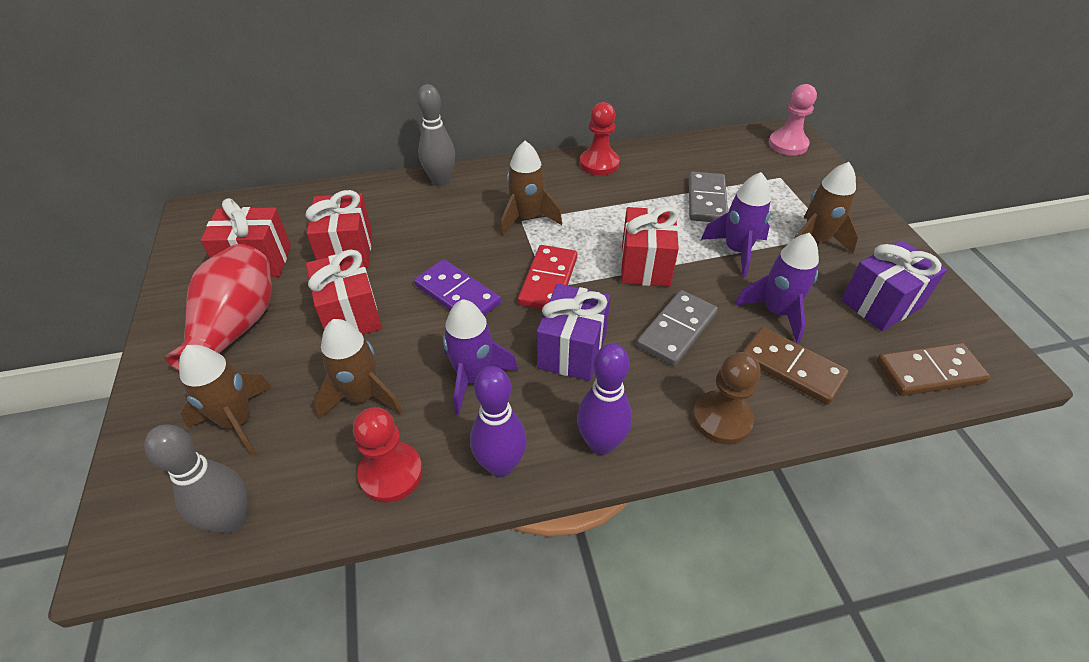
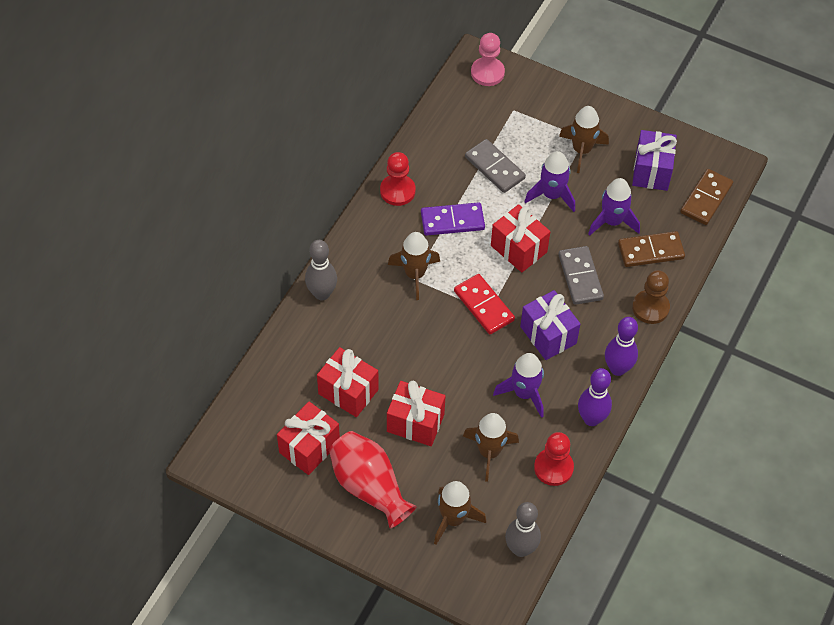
camera: 50 degrees left, 10 degrees up
purple domino [414,259,501,316] -> purple domino moved to [421,202,485,236]

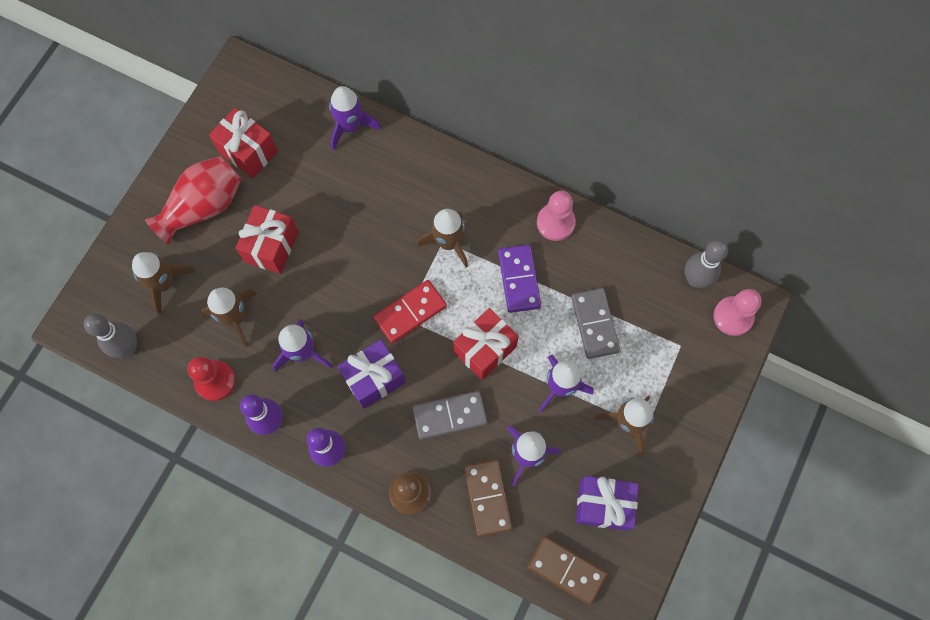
camera: 90 degrees right, 15 degrees up
grey bowling pin [305,240,337,300] -> grey bowling pin moved to [685,240,728,288]
red gift [317,347,379,417] -> none
red pawn [380,152,416,206] -> pink pawn [537,191,576,241]
grey domino [465,139,526,193] -> grey domino turned 60 degrees counterclockwise [571,288,620,359]
none -> purple rocket [329,86,381,150]

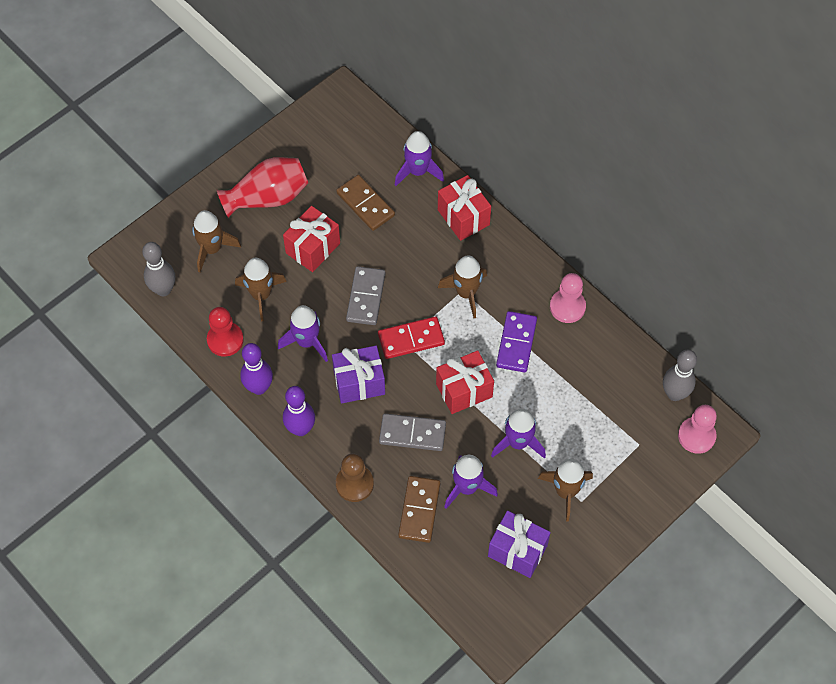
camera: 20 degrees right, 10 degrees down
red gift [209,108,278,178] -> red gift moved to [438,175,491,241]
brown domino [527,536,608,605] -> brown domino moved to [336,175,395,231]
grey domino [571,288,620,359] -> grey domino moved to [346,266,385,325]

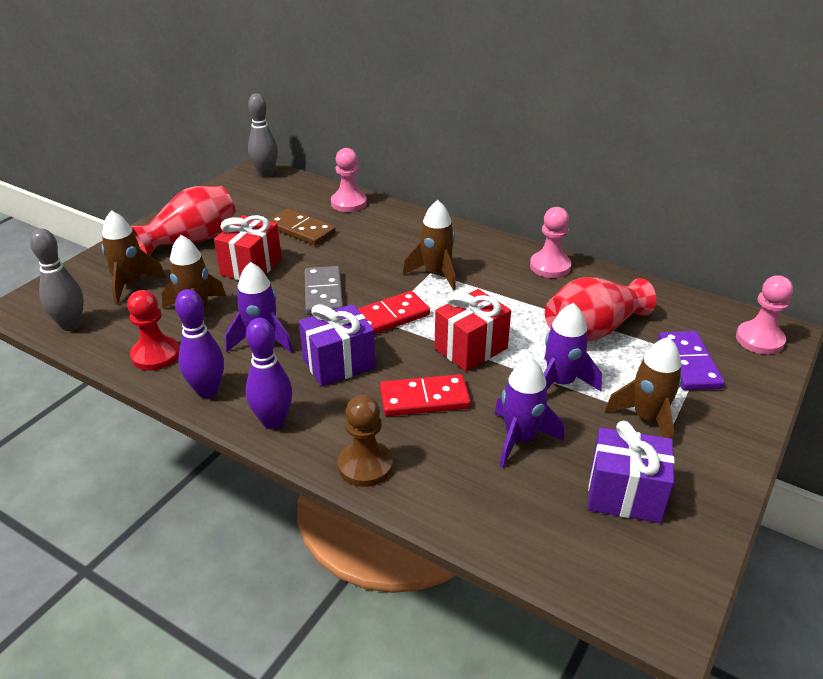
camera: 15 degrees left, 25 degrees down
grey domino [379,413,446,451] -> red domino [380,374,471,416]
purple rocket [395,131,444,186] -> pink pawn [331,148,367,212]
brown domino [398,476,440,543] -> none
red gift [438,175,491,241] -> none
purple domino [496,311,537,373] -> purple domino moved to [658,331,725,390]
grey bowling pin [663,350,697,401] -> grey bowling pin moved to [248,93,278,178]
none -> red vase [545,277,656,341]

